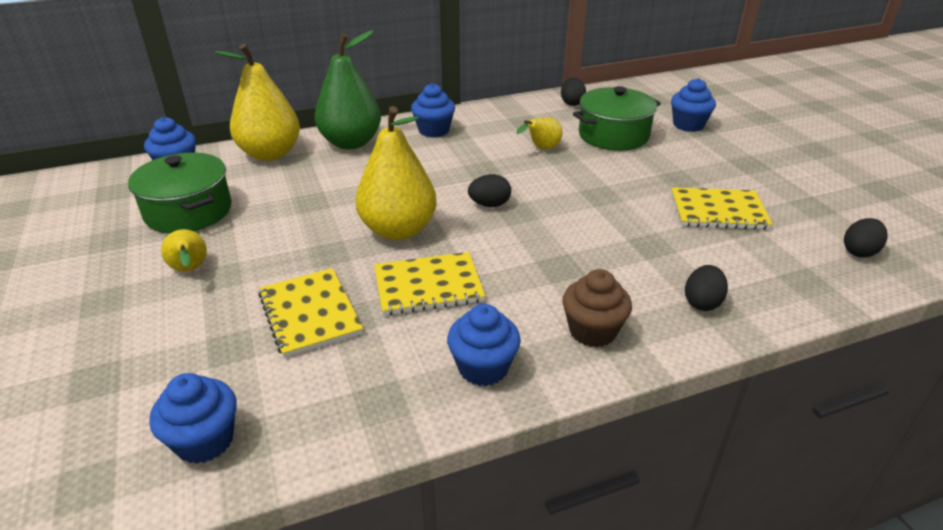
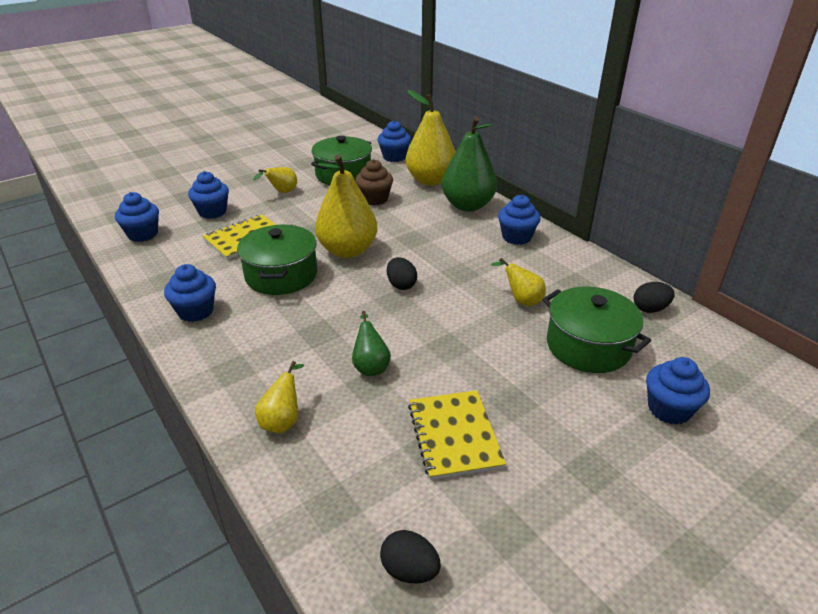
camera: 75 degrees right, 0 degrees up
yellow notebook [374,252,485,315] -> green pot [237,224,317,295]
brown cupcake [562,269,632,348] -> brown cupcake moved to [355,159,393,206]
black egg [685,265,728,311] -> yellow pear [255,361,304,433]
none -> blue cupcake [188,171,229,219]
none -> green pear [352,311,391,376]

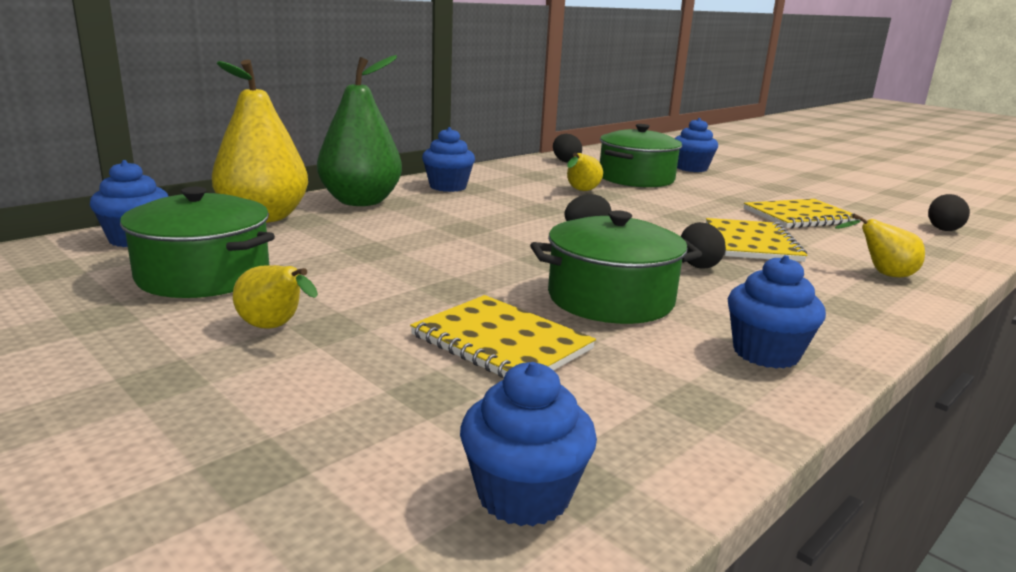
camera: 100 degrees left, 15 degrees down
blue cupcake [188,171,229,219] -> none
yellow pear [315,155,377,258] -> none
green pear [352,311,391,376] -> yellow notebook [706,218,807,262]
brown cupcake [355,159,393,206] -> none
none -> black egg [681,222,726,269]

